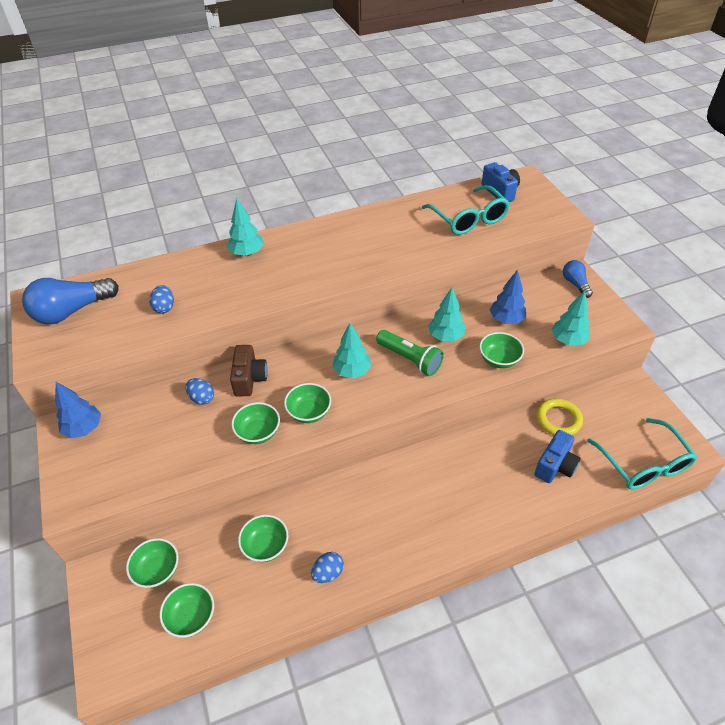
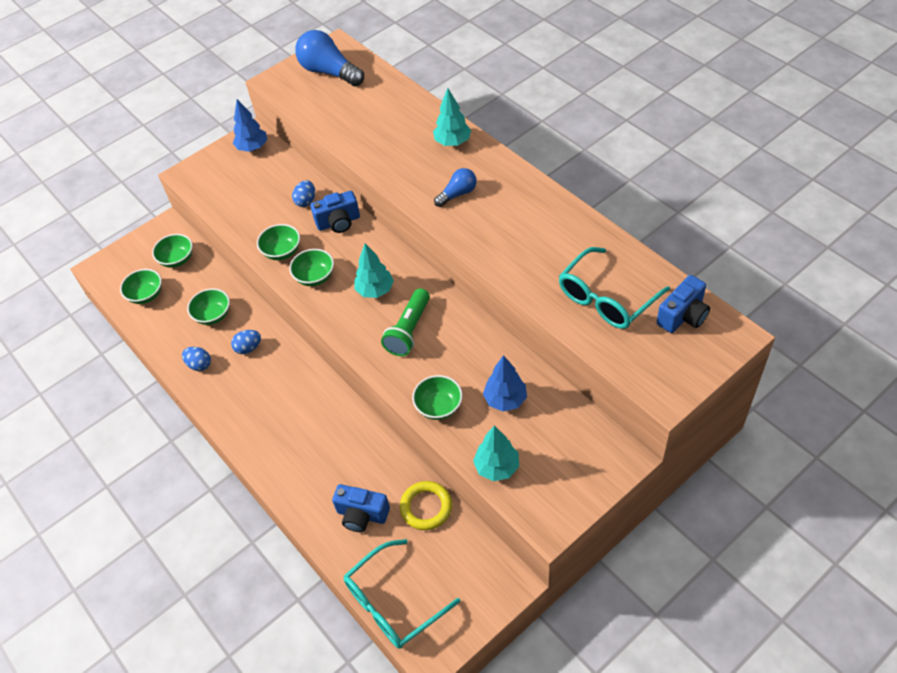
camera: 75 degrees right, 5 degrees up
blue egg [149,285,174,313] -> blue egg moved to [231,330,261,354]
brown camera [230,345,268,397] -> blue camera [310,191,360,233]
turquoise tree [428,287,466,341] -> none
blue light bulb [563,260,593,298] -> blue light bulb moved to [434,168,477,207]

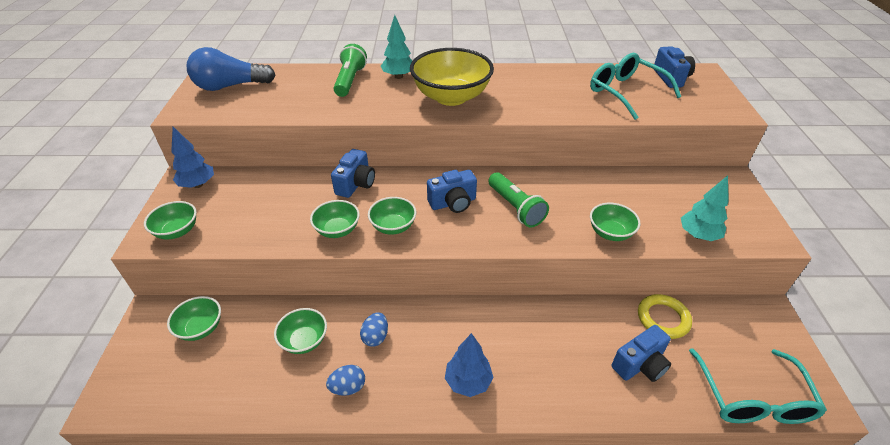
camera: 55 degrees left, 10 degrees down
green bowl [120,269,162,304] -> green bowl moved to [144,201,197,239]
blue egg [292,180,315,207] -> none
turquoise tree [354,243,394,298] -> blue camera [427,170,477,213]
blue light bulb [434,168,477,207] -> yellow bowl [410,48,494,106]
blue tree [483,355,527,412] -> blue tree moved to [445,333,494,397]
turquoise glasses [559,247,670,329] -> turquoise glasses turned 150 degrees clockwise [590,53,681,120]
none -> green flashlight [333,44,367,97]

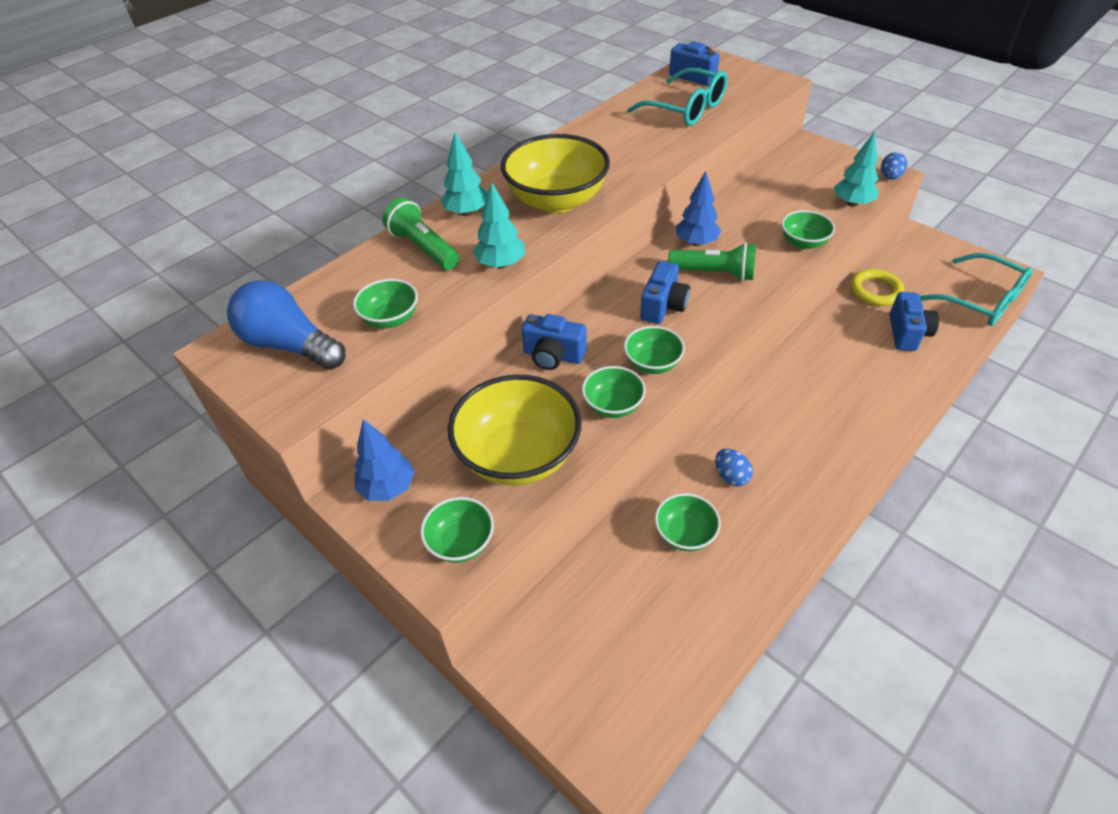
camera: 45 degrees left, 5 degrees up
green bowl [167,296,221,341] -> green bowl moved to [353,279,418,328]
blue light bulb [187,47,275,91] -> blue light bulb turned 90 degrees clockwise [227,280,345,370]
blue egg [326,365,365,396] -> blue egg moved to [881,152,907,180]
blue camera [331,149,375,198] -> blue camera turned 135 degrees clockwise [522,314,587,370]
blue tree [445,333,494,397] -> blue tree moved to [676,171,721,246]
turquoise glasses [590,53,681,120] -> turquoise glasses turned 150 degrees counterclockwise [627,67,728,126]
none -> yellow bowl [448,375,582,486]
none -> turquoise tree [473,181,525,269]

